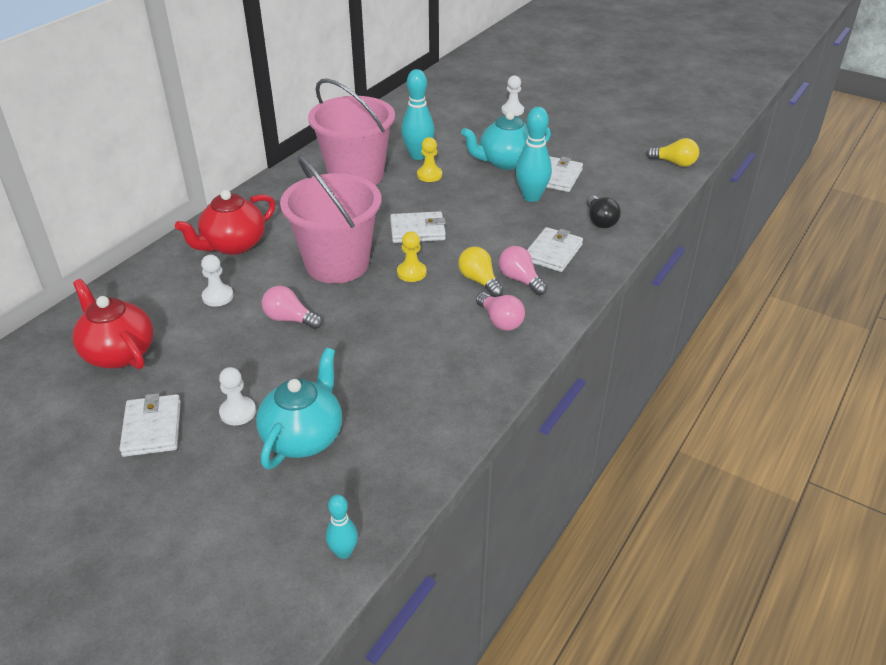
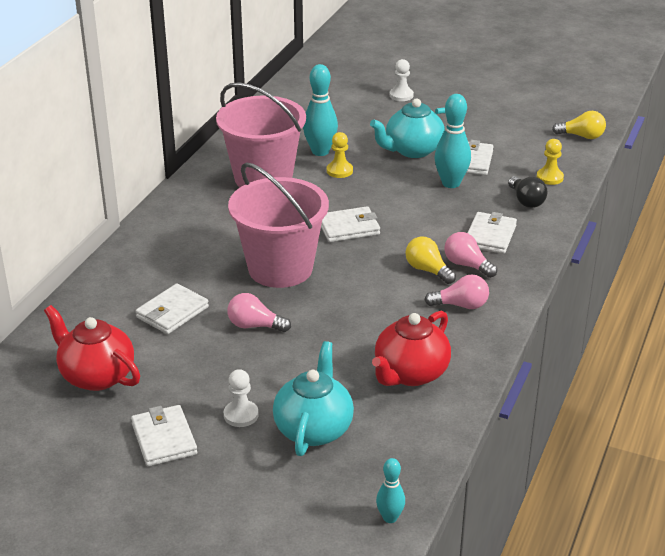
camera: 10 degrees left, 5 degrees down
red teapot [175,190,275,255] -> red teapot moved to [372,311,451,386]
white pawn [201,255,233,307] -> white wallet [135,283,209,334]
yellow pawn [397,231,427,282] -> yellow pawn moved to [537,139,564,185]
pink light bulb [476,292,525,331] -> pink light bulb turned 45 degrees counterclockwise [424,274,489,309]

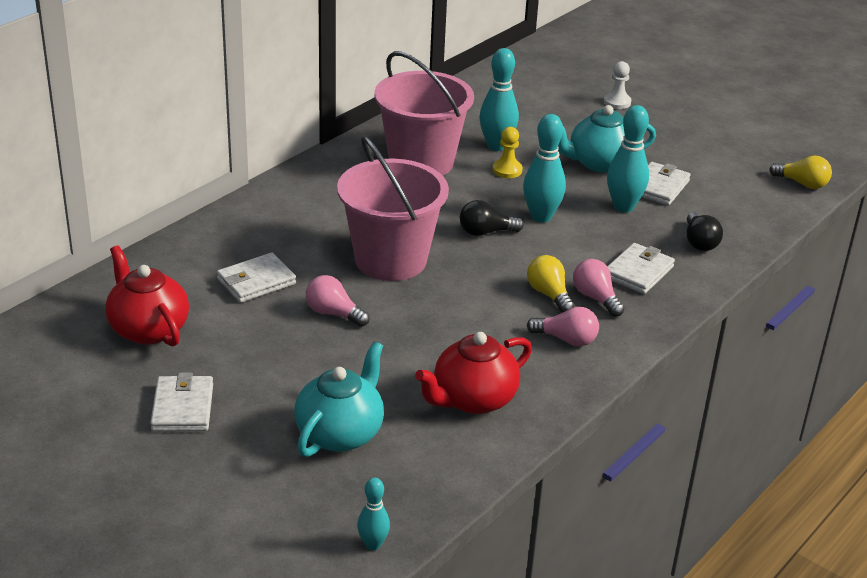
camera: 15 degrees right, 0 degrees up
white pawn [224,369,258,427] -> none
white wallet [321,206,380,242] -> black light bulb [460,200,524,236]
yellow pawn [537,139,564,185] -> none
none -> turquoise bowling pin [523,114,566,223]

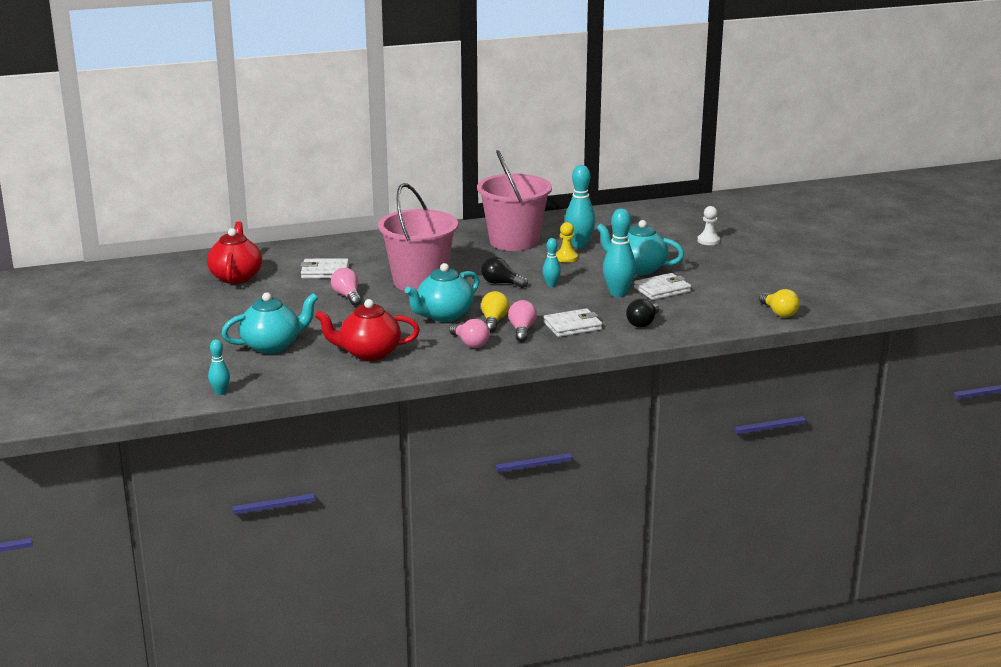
camera: 35 degrees right, 10 degrees down
white wallet [150,373,213,432] -> none
turquoise bowling pin [523,114,566,223] -> turquoise bowling pin [542,238,561,287], size x0.57
none -> turquoise teapot [405,263,480,322]

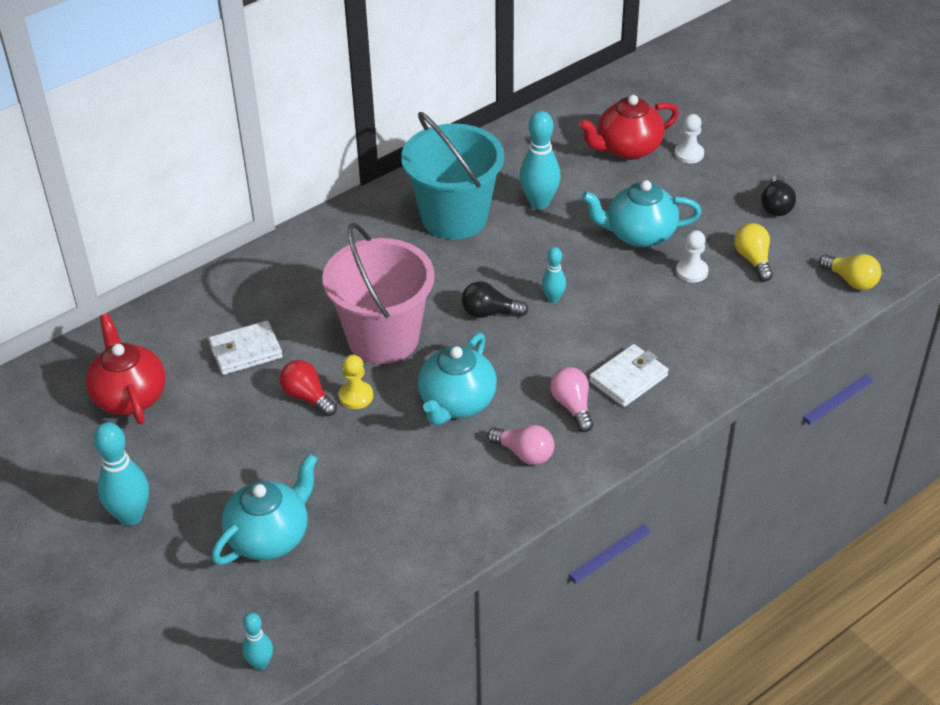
camera: 20 degrees left, 20 degrees up
red teapot [315,299,420,361] -> red teapot moved to [579,95,679,160]
pink light bulb [331,268,361,306] -> red light bulb [280,360,337,416]
pink bucket [477,150,552,251] -> turquoise bucket [401,112,504,240]
yellow light bulb [481,291,509,332] -> yellow light bulb moved to [734,223,773,282]
yellow pawn [556,222,578,263] -> yellow pawn moved to [339,355,373,409]
turquoise bowling pin [603,209,636,297] -> turquoise bowling pin moved to [94,422,149,526]
black light bulb [626,299,659,328] -> black light bulb moved to [761,175,796,216]
white wallet [634,273,691,300] -> white pawn [676,230,708,283]

